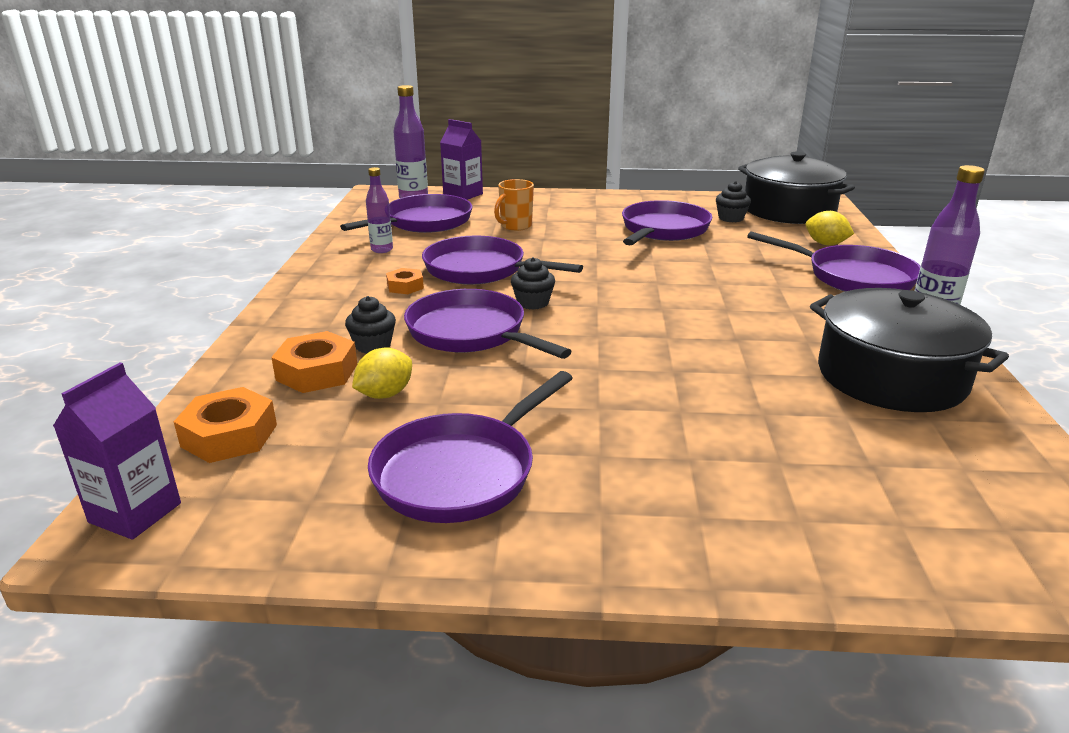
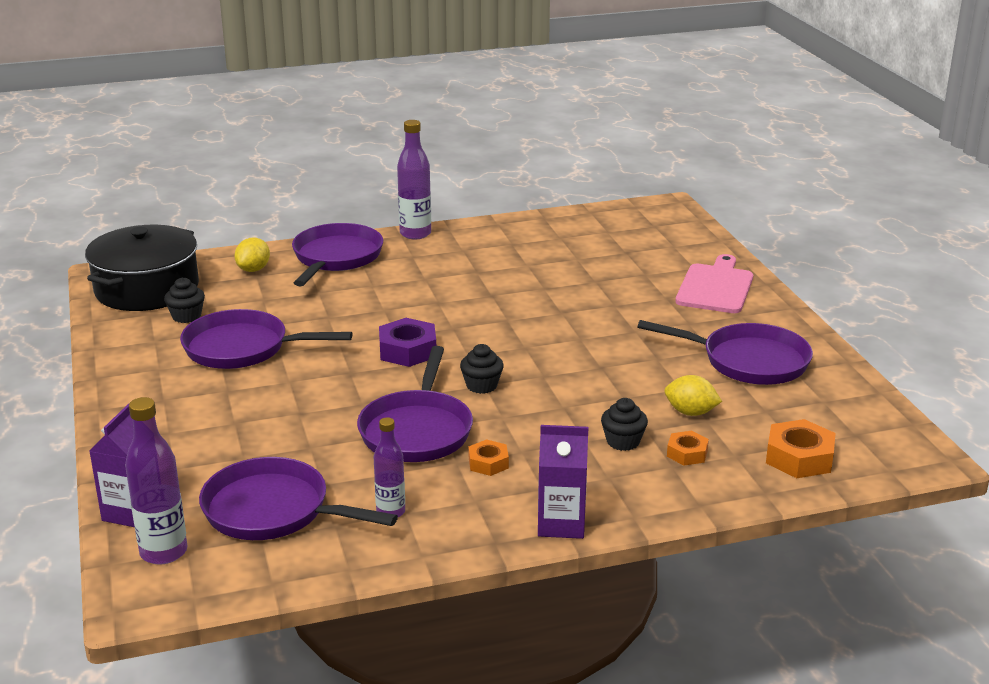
camera: 110 degrees left, 0 degrees up
purple carton [53,363,181,540] -> purple carton moved to [538,425,588,539]
orange nut [271,331,357,393] -> orange nut [667,431,709,466], size x0.60
purple pan [404,289,572,359] -> none
orange mug [494,179,534,231] -> none
black pot [810,288,1009,412] -> none
none -> purple nut [379,318,436,367]
none -> pink cutting board [675,254,753,313]

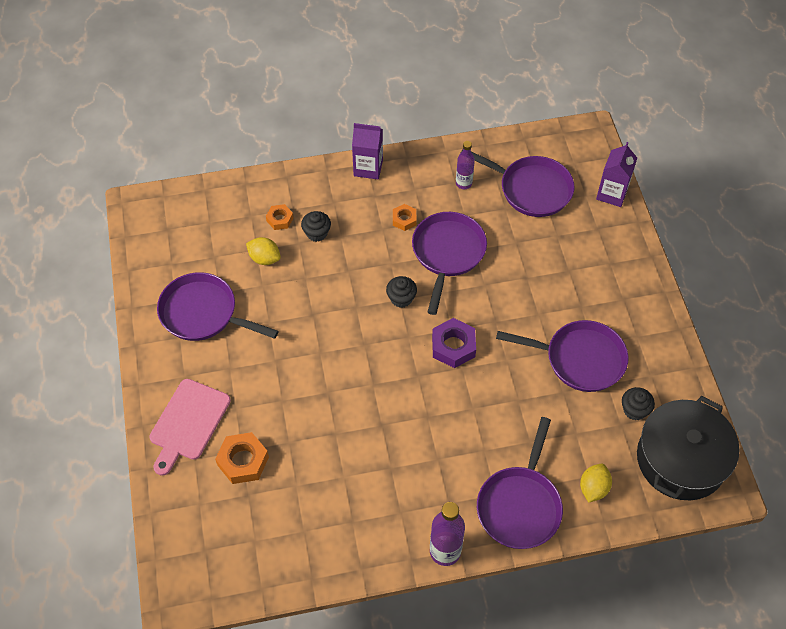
camera: 175 degrees left, 30 degrees up
purple bottle [125,397,187,565] -> none
orange nut [766,419,836,478] -> orange nut moved to [215,432,269,484]

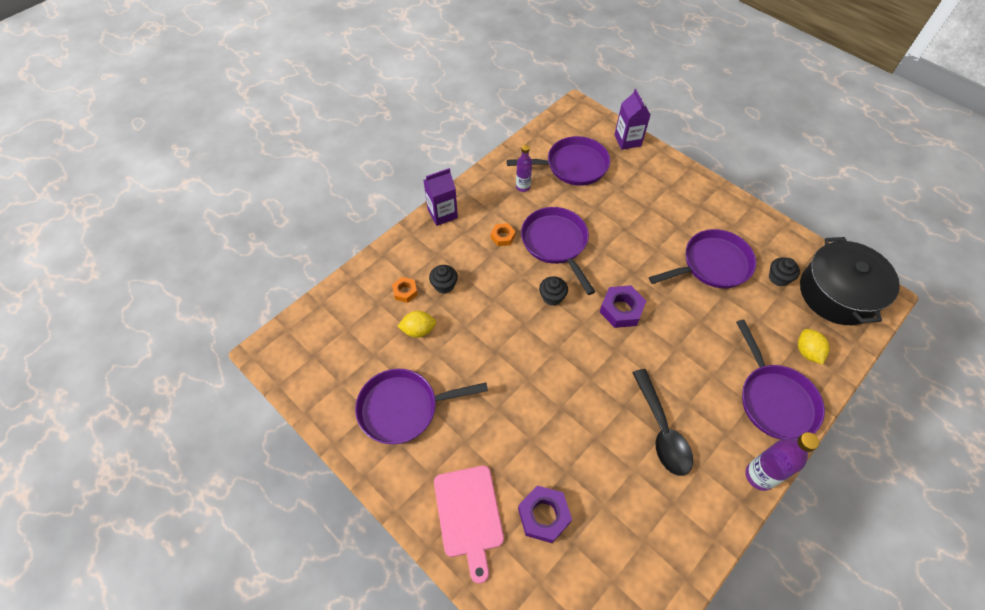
camera: 35 degrees left, 0 degrees up
orange nut [215,432,269,484] -> purple nut [518,485,572,543]
none -> black spoon [632,369,693,476]

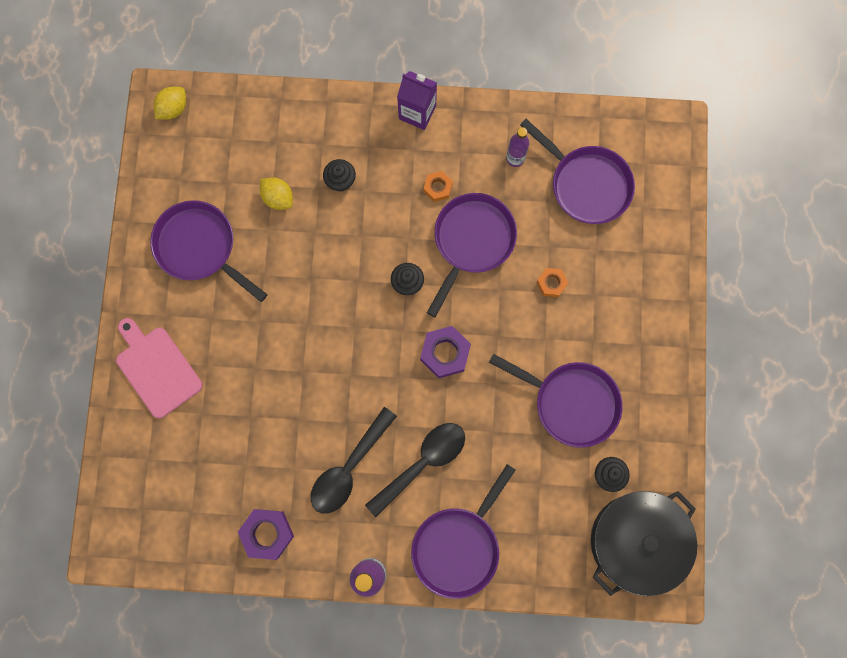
camera: 50 degrees right, 20 degrees up
orange nut [392,277,418,303] -> orange nut moved to [537,268,568,297]
pink cutting board [434,466,504,583] -> pink cutting board turned 105 degrees clockwise [116,318,203,418]
purple nut [518,485,572,543] -> purple nut moved to [238,509,294,560]
purple carton [614,89,650,150] -> none
yellow lemon [798,329,830,364] -> yellow lemon moved to [154,87,186,119]
none -> black spoon [365,423,465,517]

